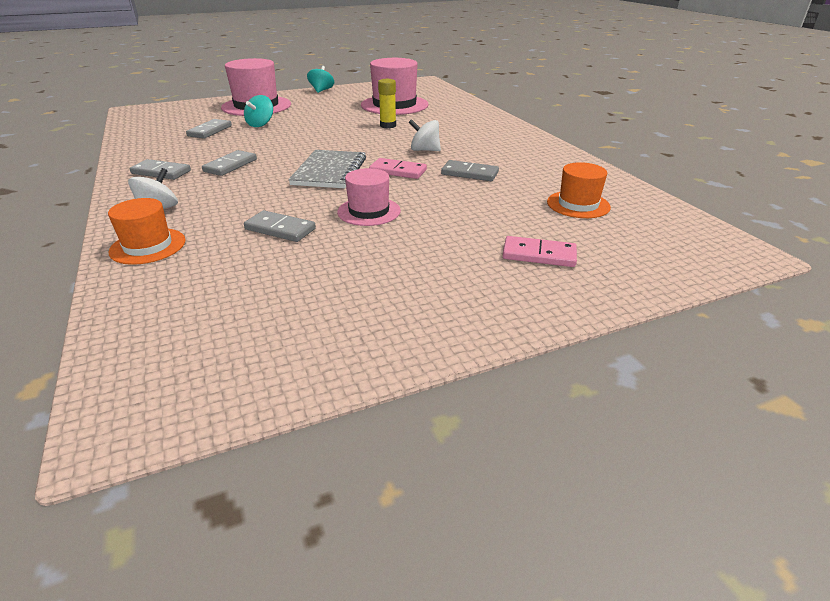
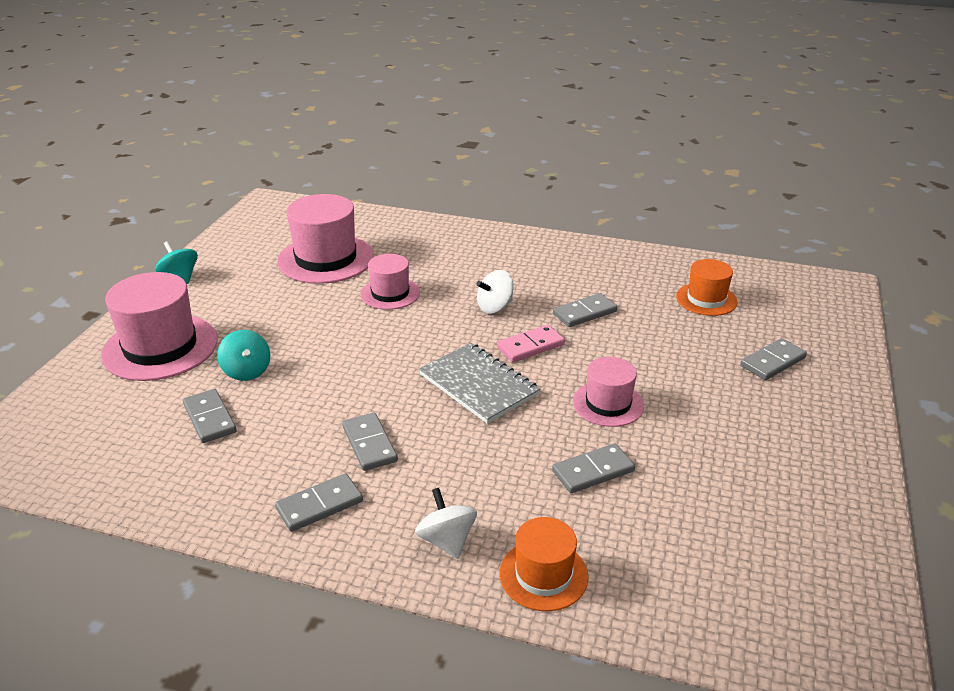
camera: 50 degrees left, 0 degrees up
yellow glue stick [378,79,396,128] -> pink hat [361,254,420,310]
pink domino [502,236,577,267] -> grey domino [741,338,807,380]

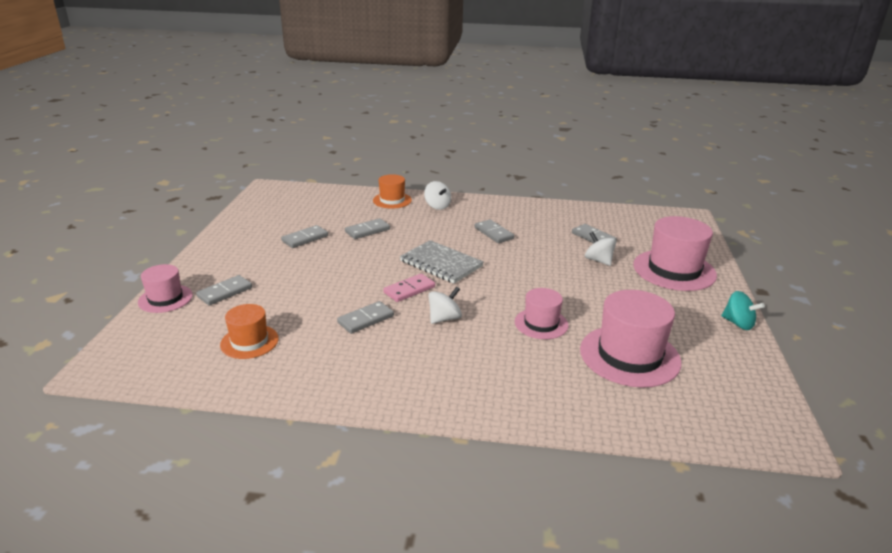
camera: 170 degrees right, 5 degrees down
turquoise spinning top [217,330,270,381] -> white spinning top [585,232,616,266]
grey domino [275,473,363,532] -> grey domino moved to [281,225,328,248]
pink hat [573,357,644,427] -> pink hat moved to [138,264,193,313]

